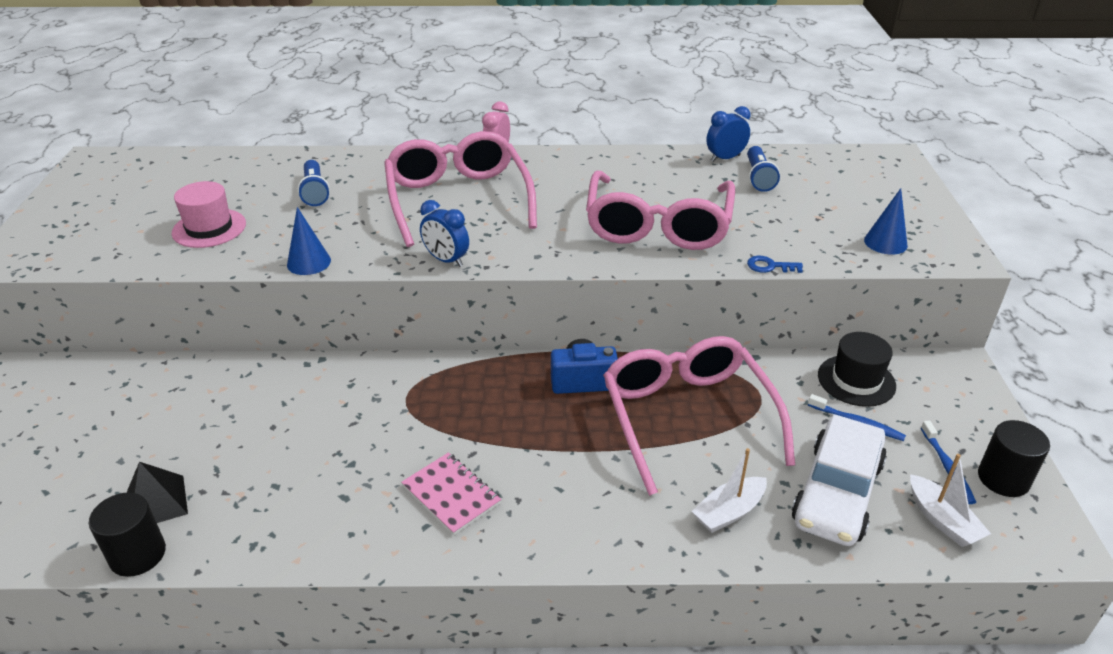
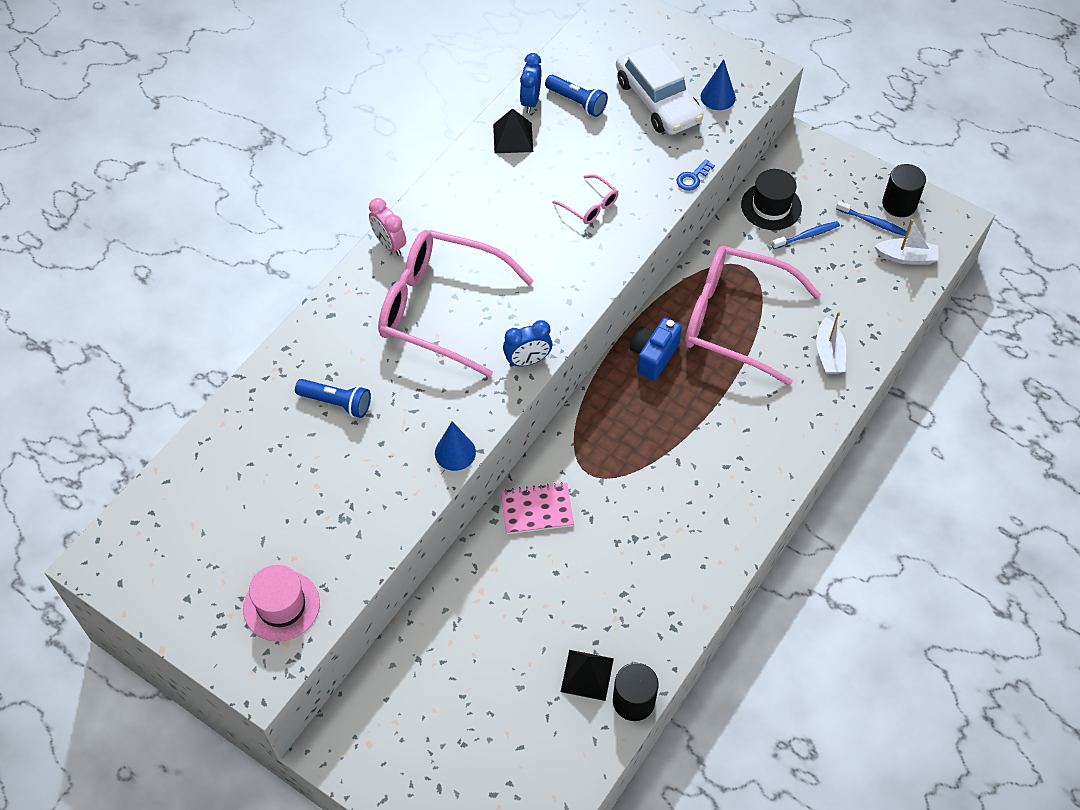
camera: 55 degrees left, 20 degrees up
pink hat [172,181,246,248] -> pink hat moved to [243,565,320,642]
pink notebook [401,452,501,535] -> pink notebook moved to [500,482,574,534]
pink glasses [586,171,735,250] -> pink glasses [552,175,618,224], size x0.41
white car [792,414,887,546] -> white car moved to [616,44,704,135]
none -> black pyramid [493,108,533,153]

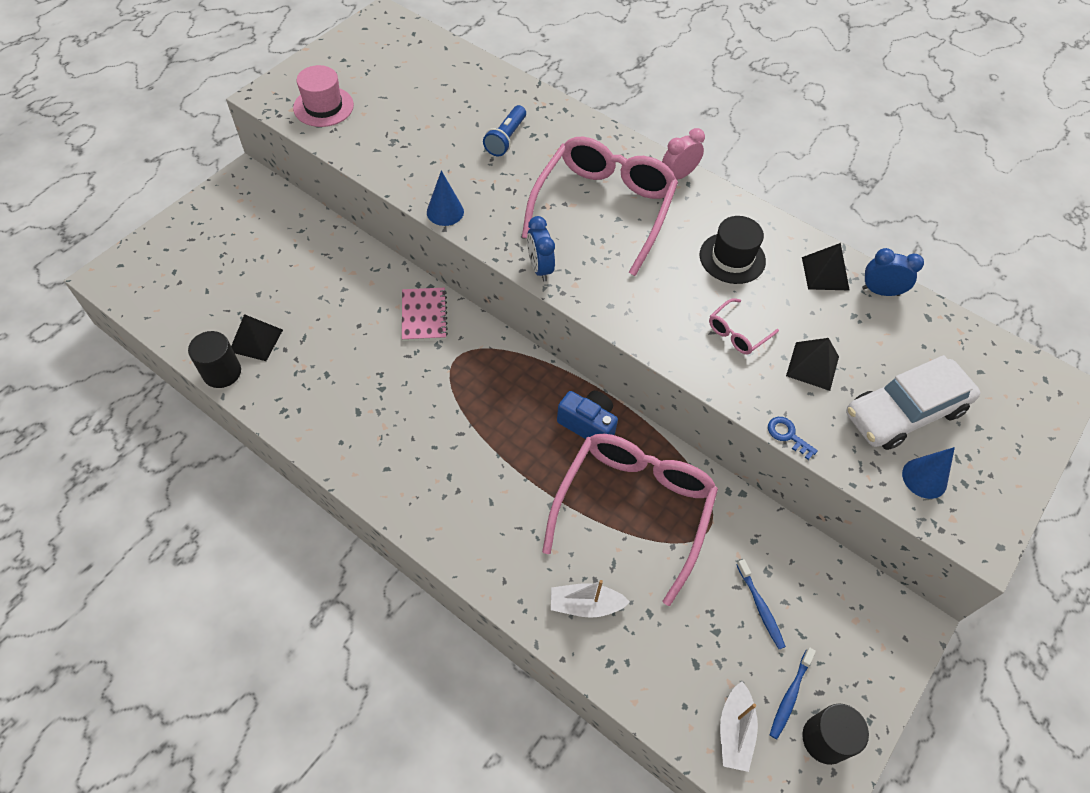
camera: 90 degrees right, 0 degrees up
blue flashlight [545,75,608,117] -> none
black hat [741,169,802,230] -> black hat moved to [700,216,766,284]
none -> black pyramid [786,338,839,391]

